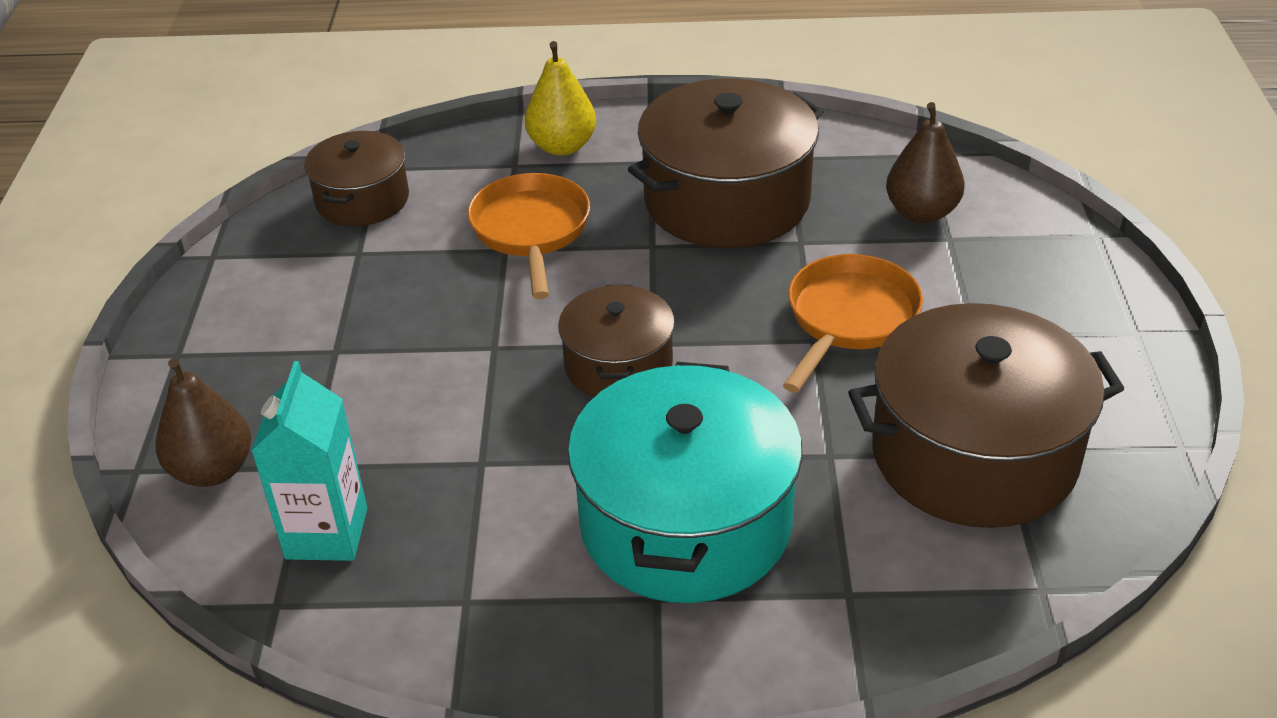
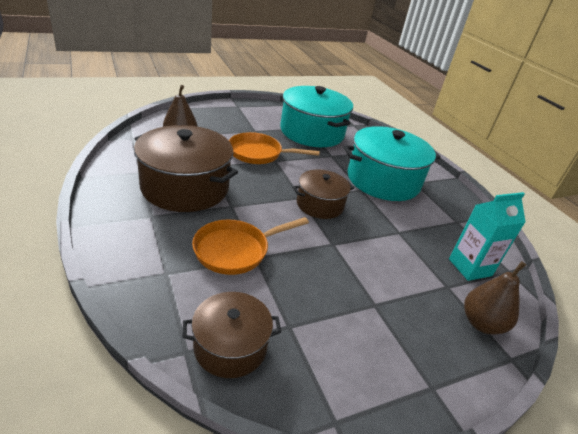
camera: 120 degrees left, 5 degrees down
yellow pear [525,41,596,156] -> none
brown pot [848,303,1124,528] -> turquoise pot [280,86,353,147]

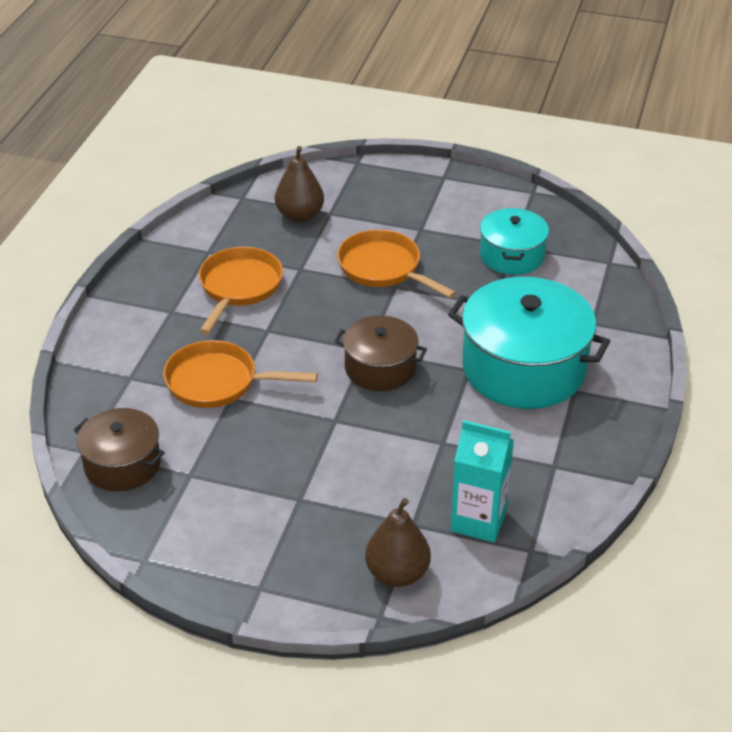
camera: 45 degrees right, 5 degrees up
brown pot [134,125,238,212] -> orange pan [199,247,283,335]
turquoise pot [280,86,353,147] -> turquoise pot [480,208,549,275], size x0.57

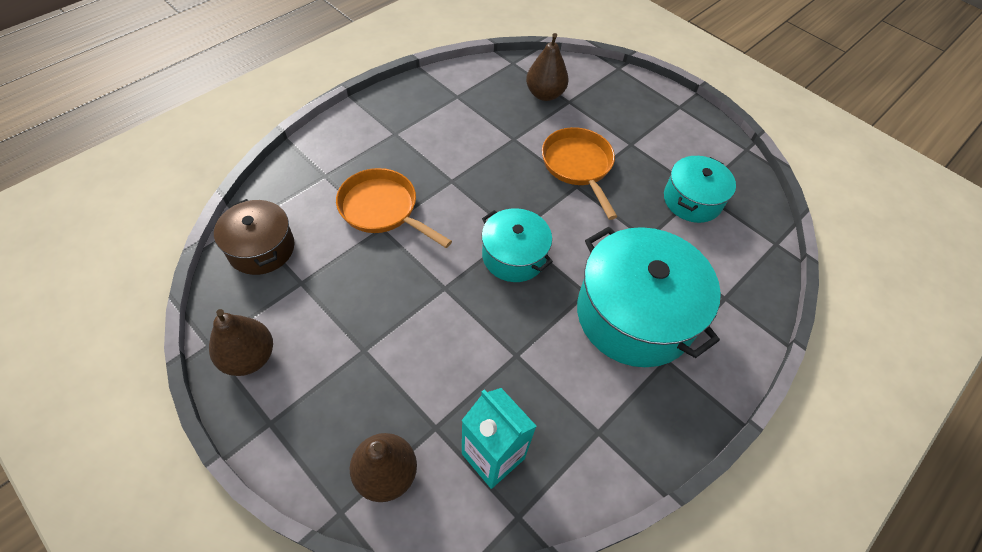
camera: 25 degrees right, 15 degrees up
orange pan [199,247,283,335] -> none
brown pot [335,316,427,391] -> turquoise pot [482,208,553,282]
none -> brown pear [209,309,273,376]

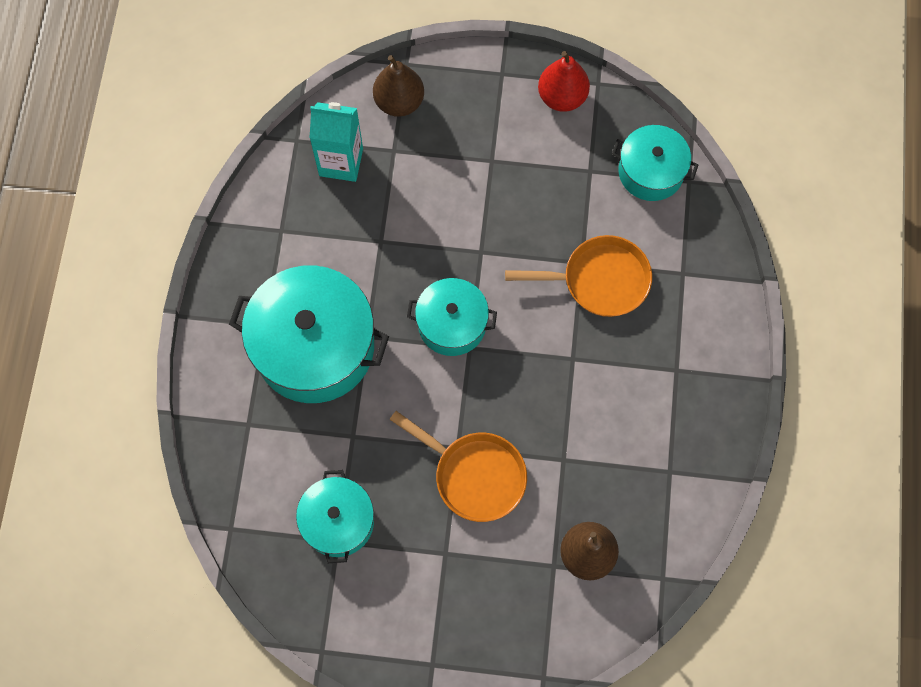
camera: 145 degrees right, 15 degrees up
brown pear [209,309,273,376] -> red pear [538,51,590,112]
brown pot [214,199,295,275] -> turquoise pot [612,125,698,201]

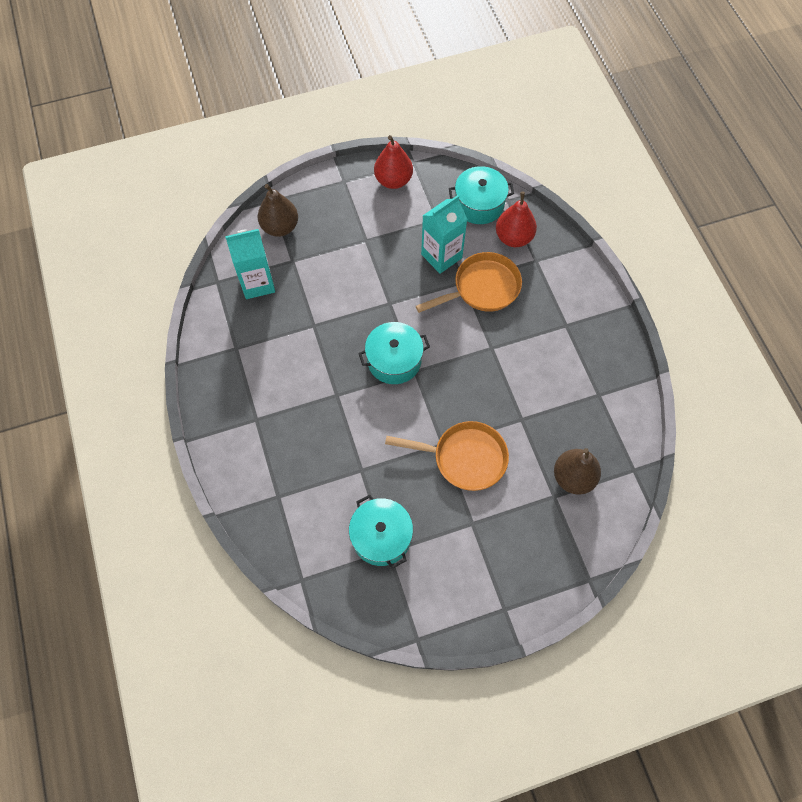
camera: 25 degrees left, 5 degrees down
turquoise pot [229,265,389,403] -> none
none -> turquoise carton [421,195,468,274]
none -> red pear [496,192,537,247]

